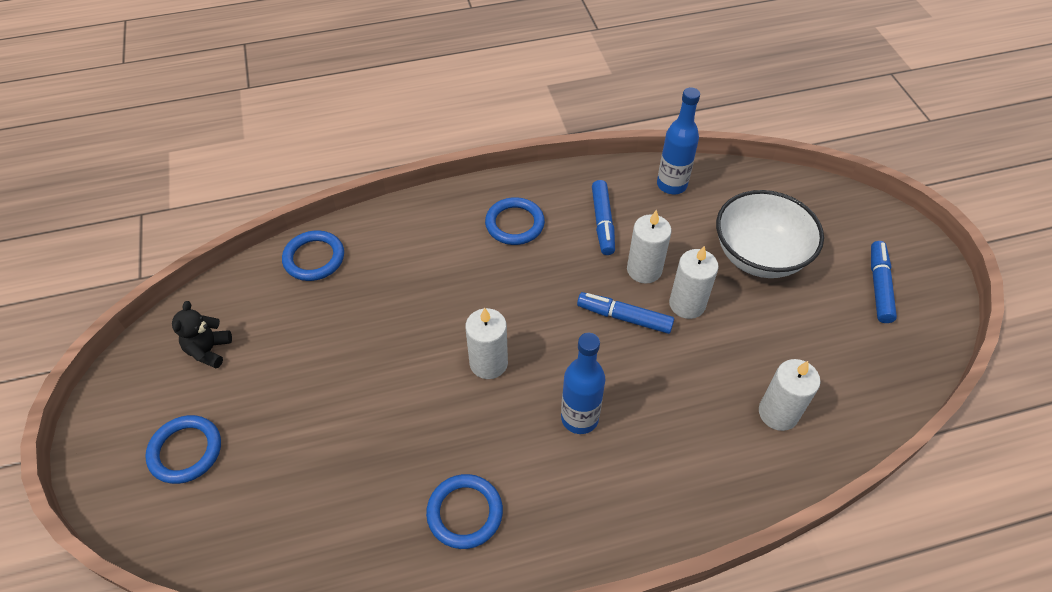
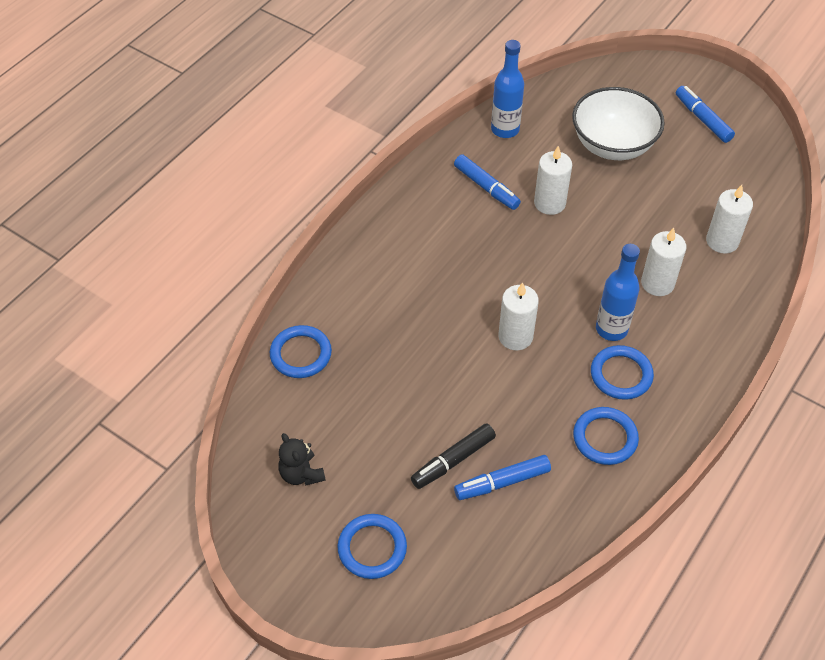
camera: 40 degrees left, 0 degrees up
blue ring [485,197,545,245] -> blue ring moved to [591,345,654,400]
blue marker [577,292,674,334] -> blue marker moved to [454,455,551,500]
white candle [669,246,719,319] -> white candle moved to [641,228,686,296]
none -> black marker [411,423,496,489]

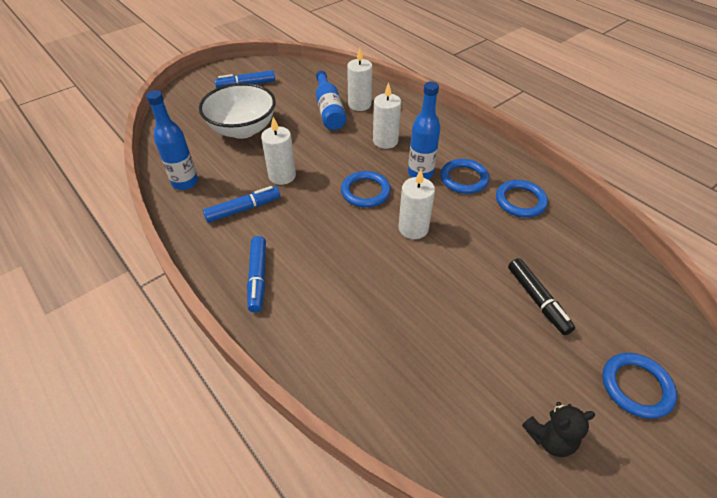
camera: 75 degrees left, 5 degrees down
blue ring [270,325,332,378] -> blue ring moved to [341,171,391,208]
blue marker [454,455,551,500] -> blue marker moved to [247,236,266,312]
none -> blue bottle [316,70,347,130]

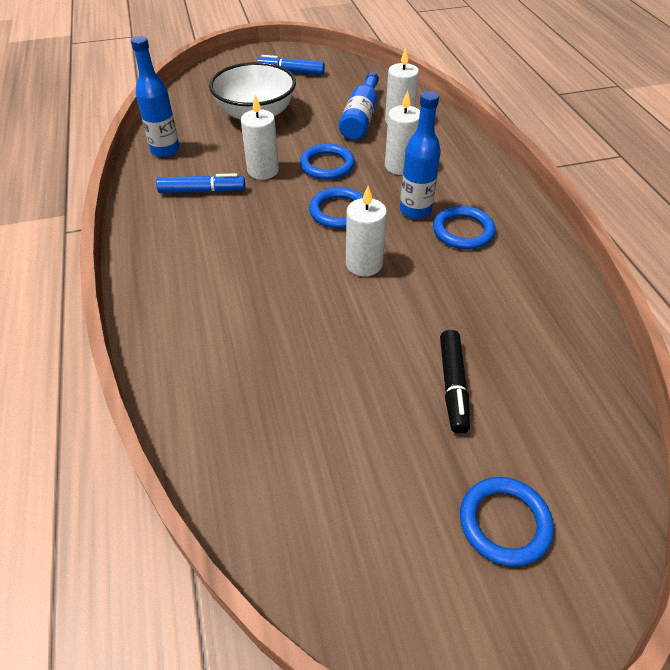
camera: 25 degrees right, 0 degrees up
blue marker [247,236,266,312] -> none
blue ring [496,180,548,218] -> blue ring moved to [300,144,355,180]
black teddy bear [522,402,595,457] -> none

